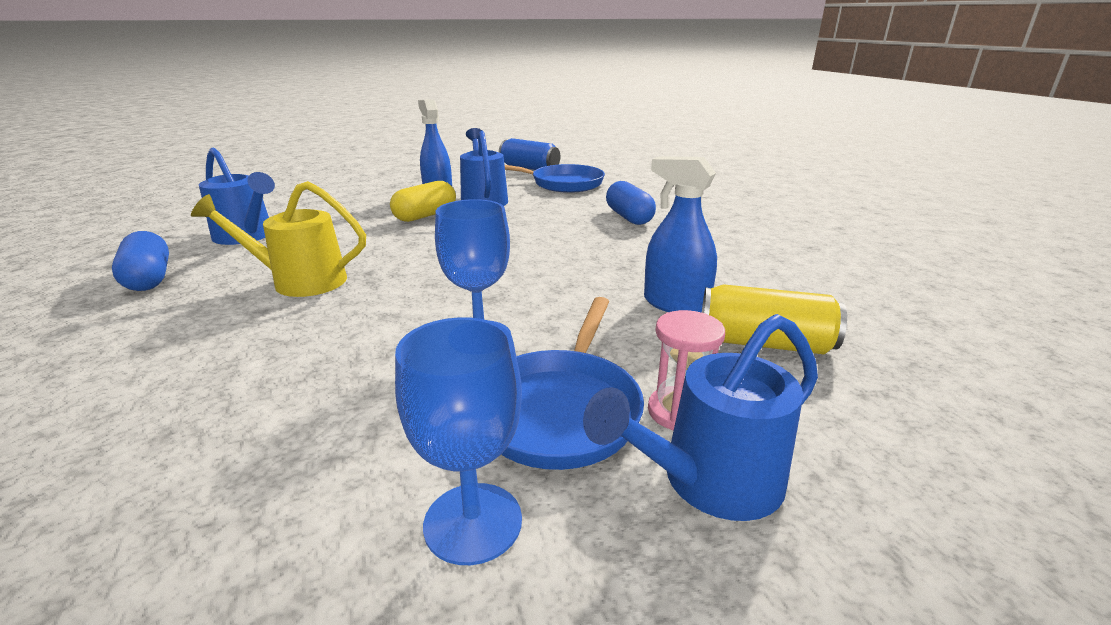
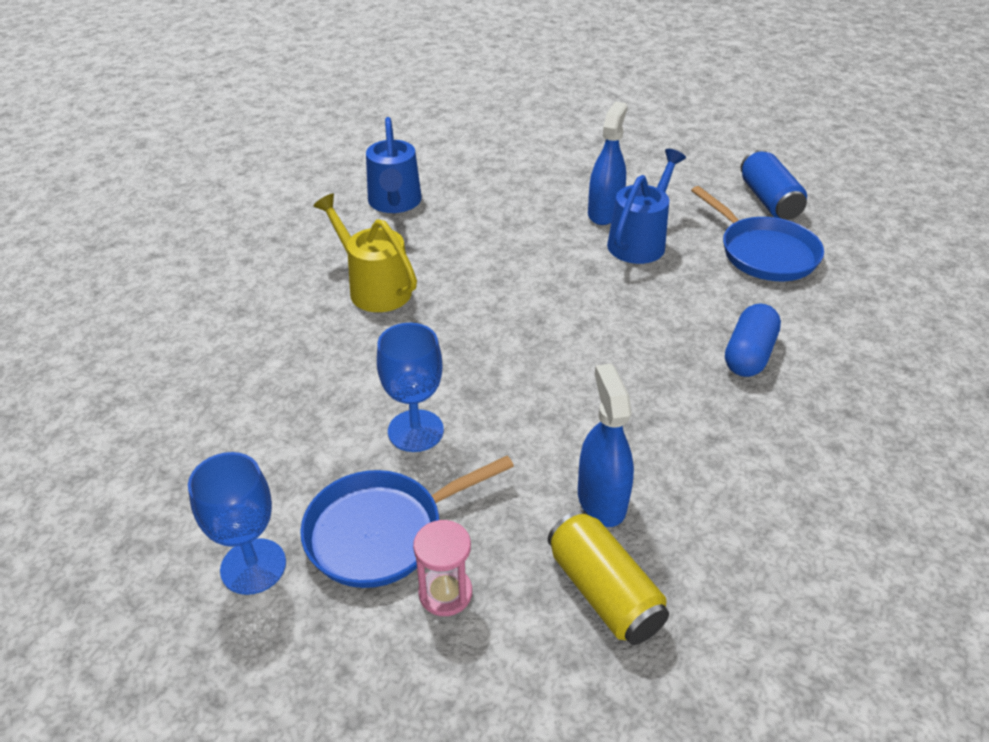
camera: 45 degrees right, 15 degrees up
blue capsule [112,231,169,291] -> none
yellow capsule [390,181,456,222] -> none
blue watering can [583,314,818,521] -> none

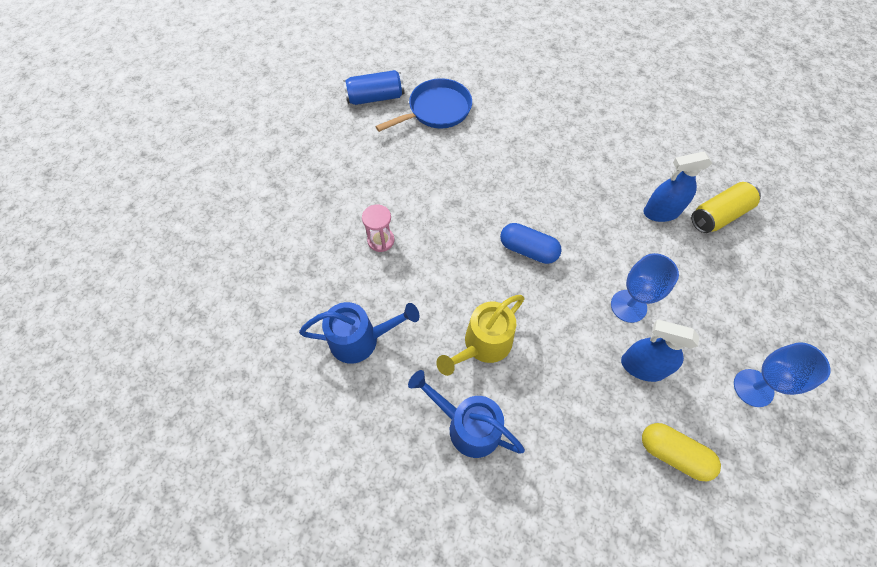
camera: 90 degrees left, 20 degrees up
blue pan [300,456,514,588] -> none
pink hourglass [413,520,472,616] -> pink hourglass moved to [362,205,394,252]
blue spray bottle [588,101,628,225] -> blue spray bottle moved to [621,319,699,382]
blue watering can [607,149,686,264] -> blue watering can moved to [408,370,525,458]
blue capsule [725,303,781,377] -> blue capsule moved to [500,223,561,264]
none -> yellow capsule [642,423,721,481]

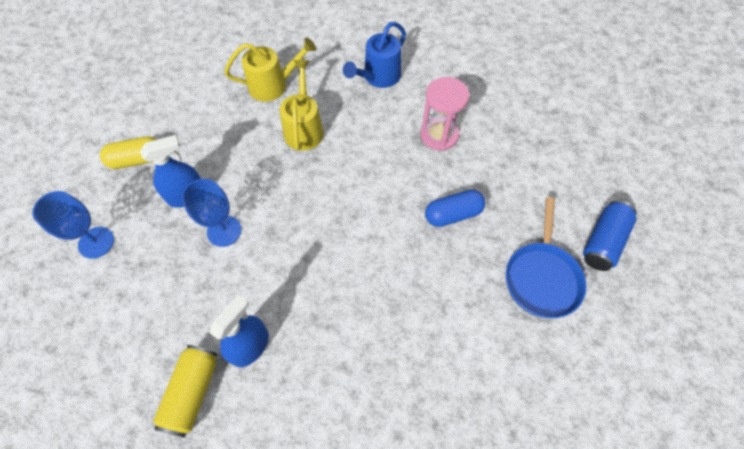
camera: 135 degrees right, 0 degrees up
pink hourglass [362,205,394,252] -> pink hourglass [420,77,469,151], size x1.54
blue watering can [408,370,525,458] -> yellow watering can [224,37,317,102]
blue capsule [500,223,561,264] -> blue capsule moved to [425,189,485,227]

